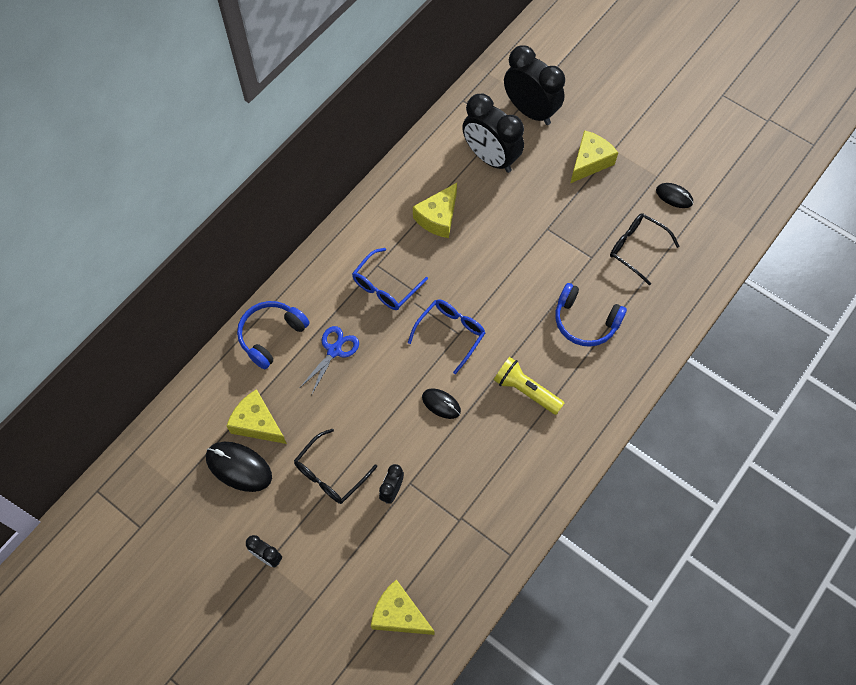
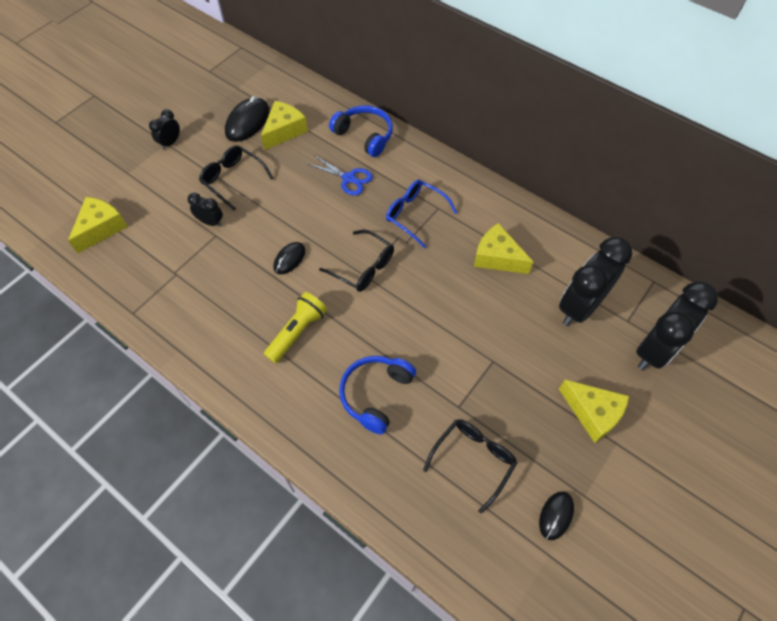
camera: 90 degrees right, 5 degrees down
blue glasses [408,299,485,374] -> black glasses [319,229,394,292]

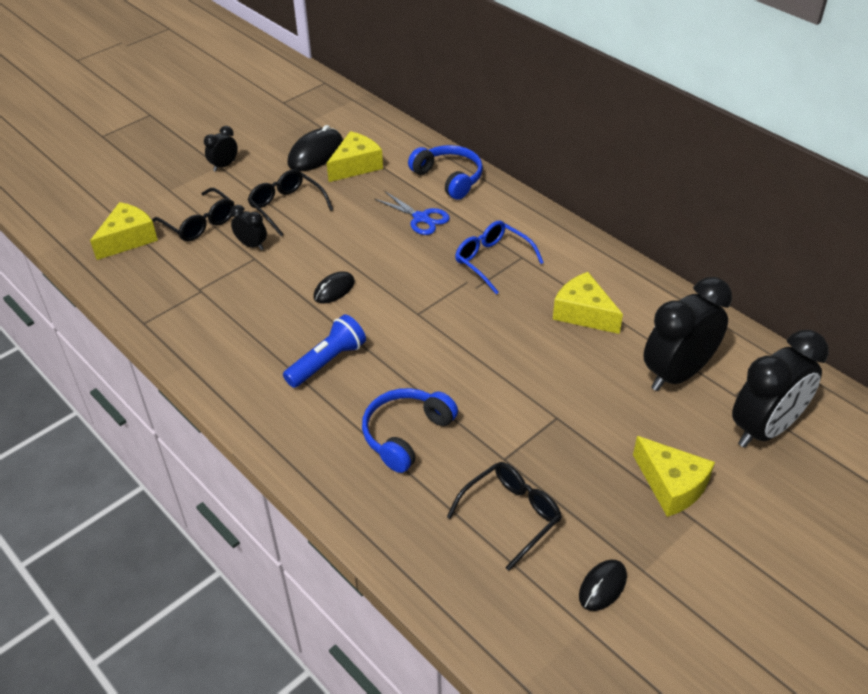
camera: 10 degrees right, 15 degrees down
yellow flashlight [264,292,327,363] -> blue flashlight [283,314,366,388]
black glasses [319,229,394,292] -> black glasses moved to [152,188,235,241]

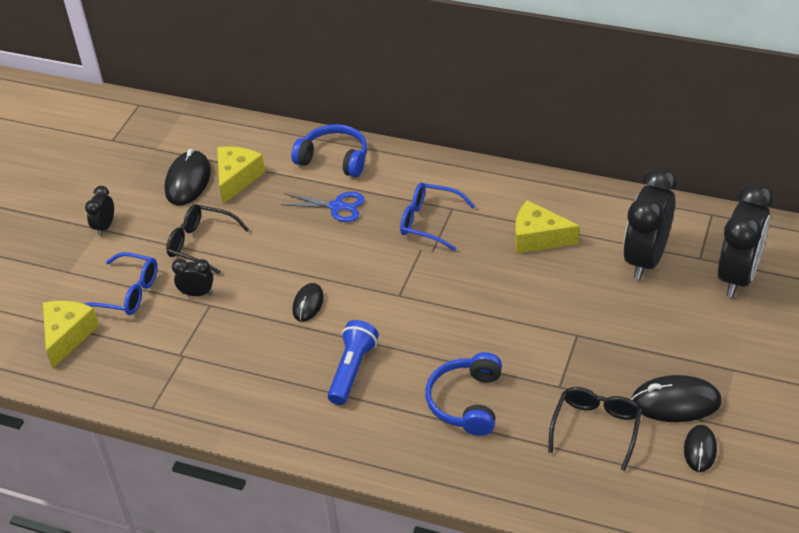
camera: 25 degrees left, 0 degrees up
black glasses [152,188,235,241] -> blue glasses [84,252,158,315]
yellow cheese [633,436,715,517] -> none
none -> black mouse [631,375,722,422]

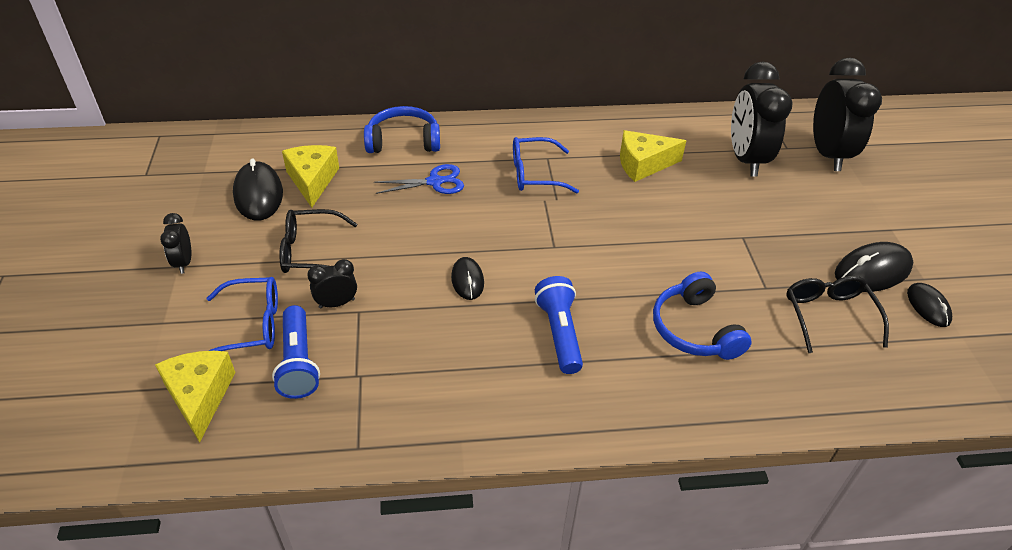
camera: 30 degrees left, 0 degrees up
none -> blue flashlight [272,305,320,399]

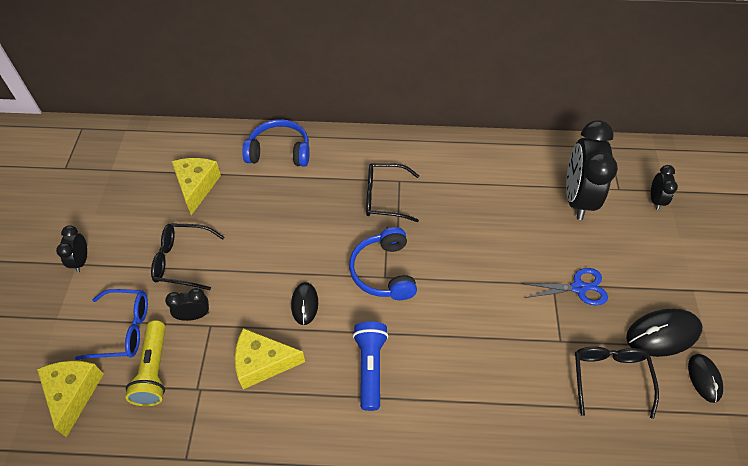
camera: 10 degrees right, 10 degrees up
black mouse [233,158,283,221] -> none
blue flashlight [272,305,320,399] -> yellow flashlight [126,320,166,406]
blue scissors [374,164,464,194] -> blue scissors moved to [522,268,608,305]
blue glasses [513,137,579,193] -> black glasses [366,163,419,222]
yellow cheese [620,130,686,182] -> yellow cheese moved to [235,328,305,389]
blue headphones [653,272,752,360] -> blue headphones moved to [349,227,417,300]
black clock [813,57,882,171] -> black clock [651,165,678,210], size x0.47

